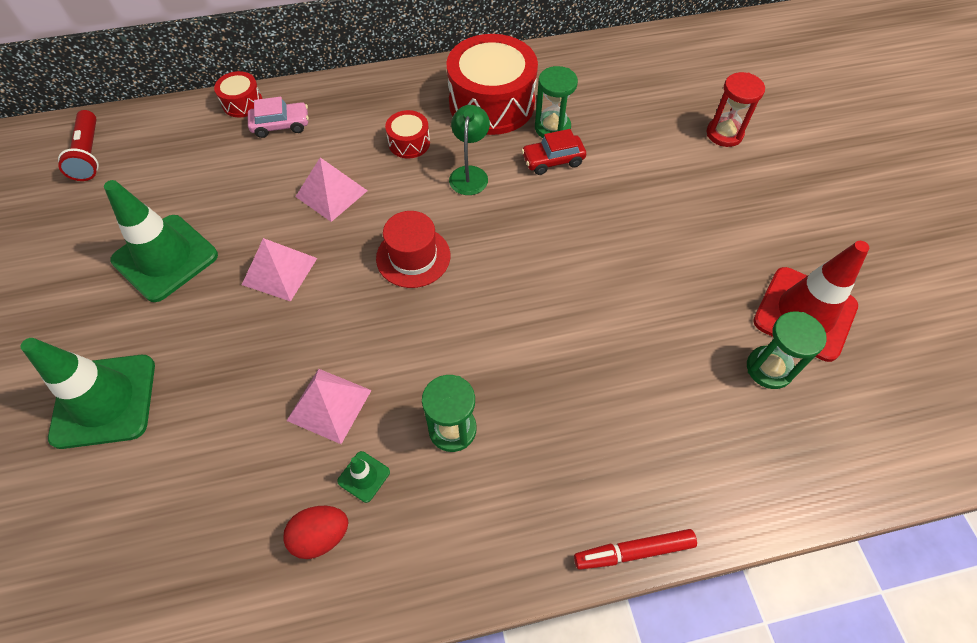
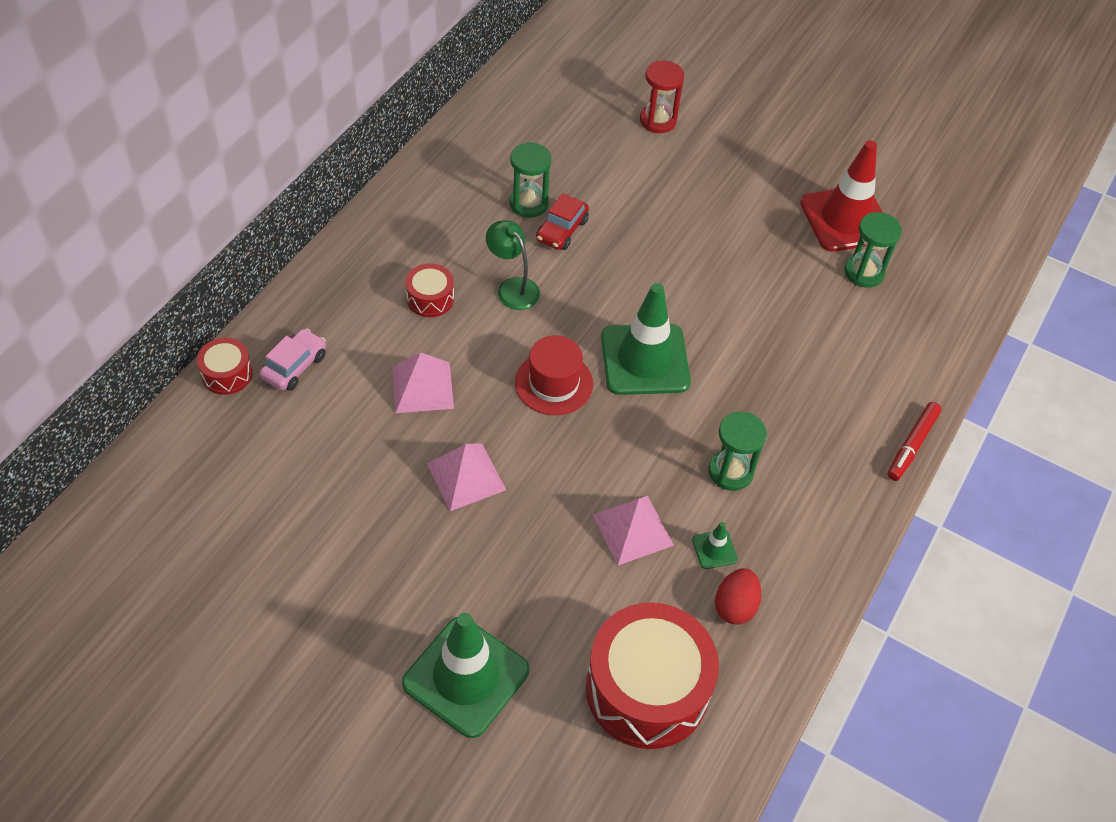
camera: 50 degrees left, 5 degrees down
red flashlight [58,110,99,181] -> none
green traffic cone [104,180,218,302] -> green traffic cone moved to [601,283,691,395]
red drum [446,34,538,135] -> red drum moved to [586,602,719,749]

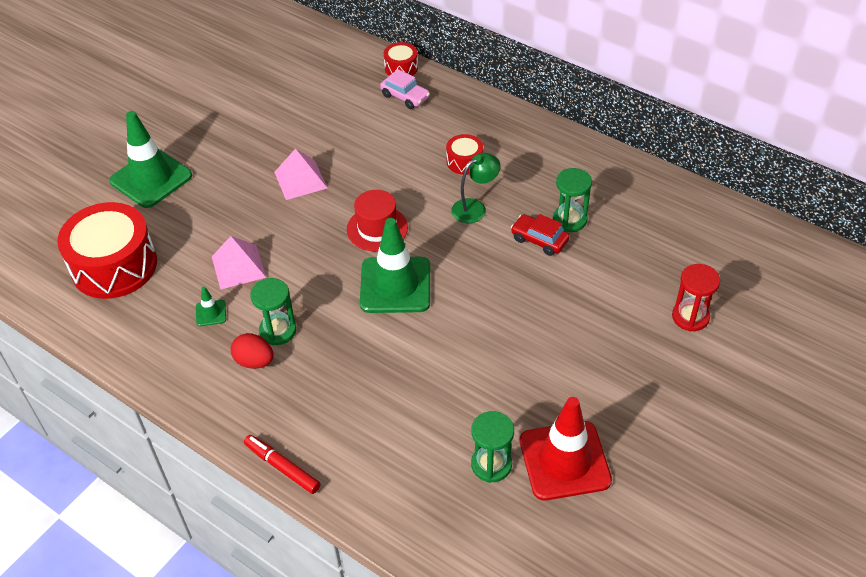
camera: 100 degrees right, 5 degrees down
pink pyramid [392,352,454,413] -> none
red egg [715,568,761,625] -> red egg moved to [231,333,274,369]

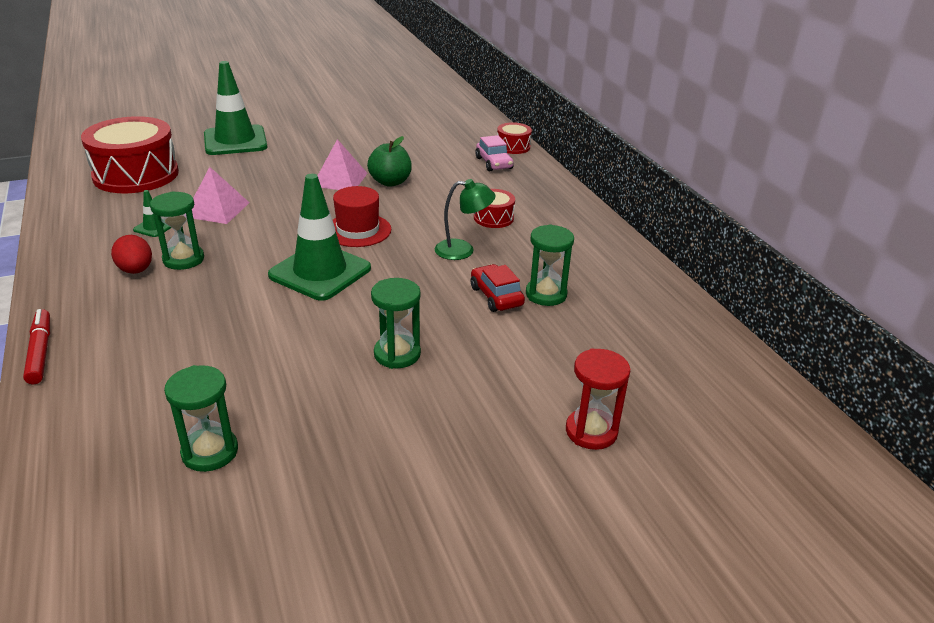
camera: 30 degrees right, 15 degrees down
red traffic cone [520,397,612,501] -> none
none -> green apple [367,136,412,187]
none -> green hourglass [371,278,421,369]

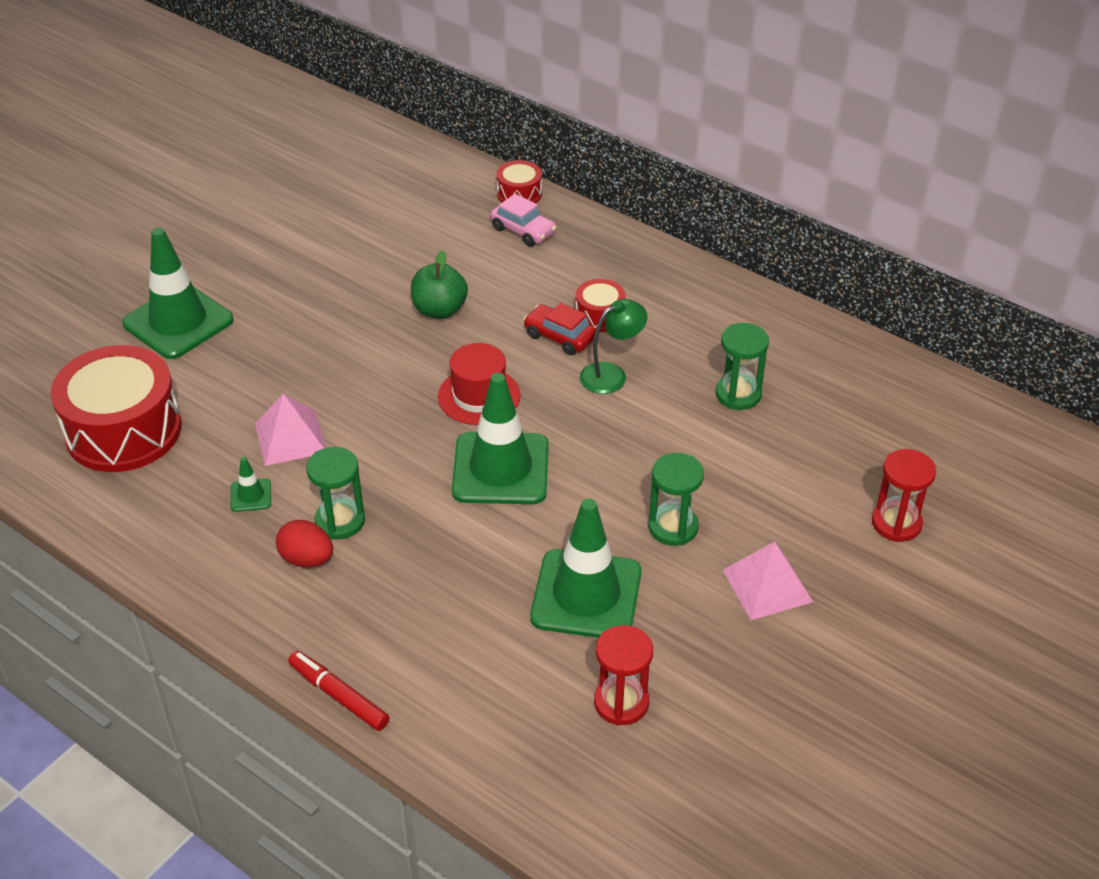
camera: 30 degrees left, 10 degrees up
green hourglass [164,365,238,472] -> red hourglass [594,625,653,726]
pink pyramid [318,139,367,190] -> pink pyramid moved to [723,542,813,620]
red car [471,264,525,312] -> red car moved to [523,303,596,355]
none -> green traffic cone [530,499,641,638]

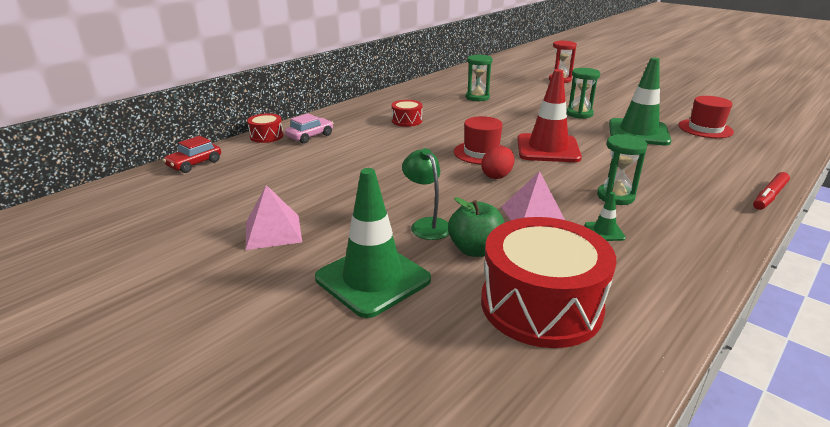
camera: 85 degrees left, 15 degrees down
red egg [276,520,333,567] -> red egg moved to [482,146,515,179]
green apple [411,250,468,319] -> green apple moved to [448,197,505,257]
green traffic cone [452,373,549,504] -> red traffic cone [517,69,582,162]
red car [523,303,596,355] -> red car moved to [163,136,221,173]
green lamp [580,299,647,394] -> green lamp moved to [402,148,449,240]
red hourglass [594,625,653,726] -> red hat [678,96,734,138]
pink pyramid [723,542,813,620] -> pink pyramid moved to [246,185,302,250]

